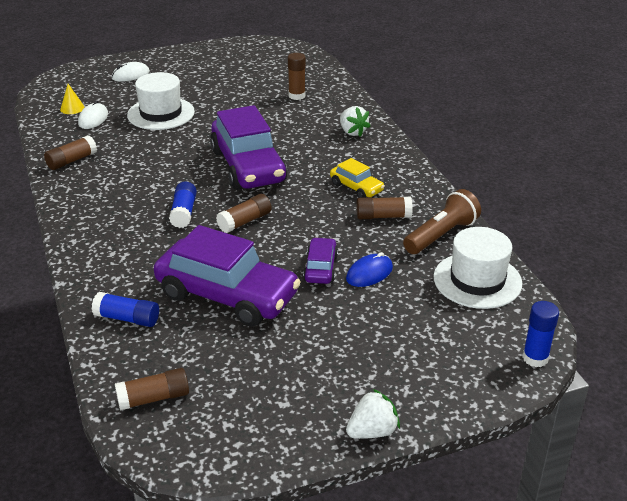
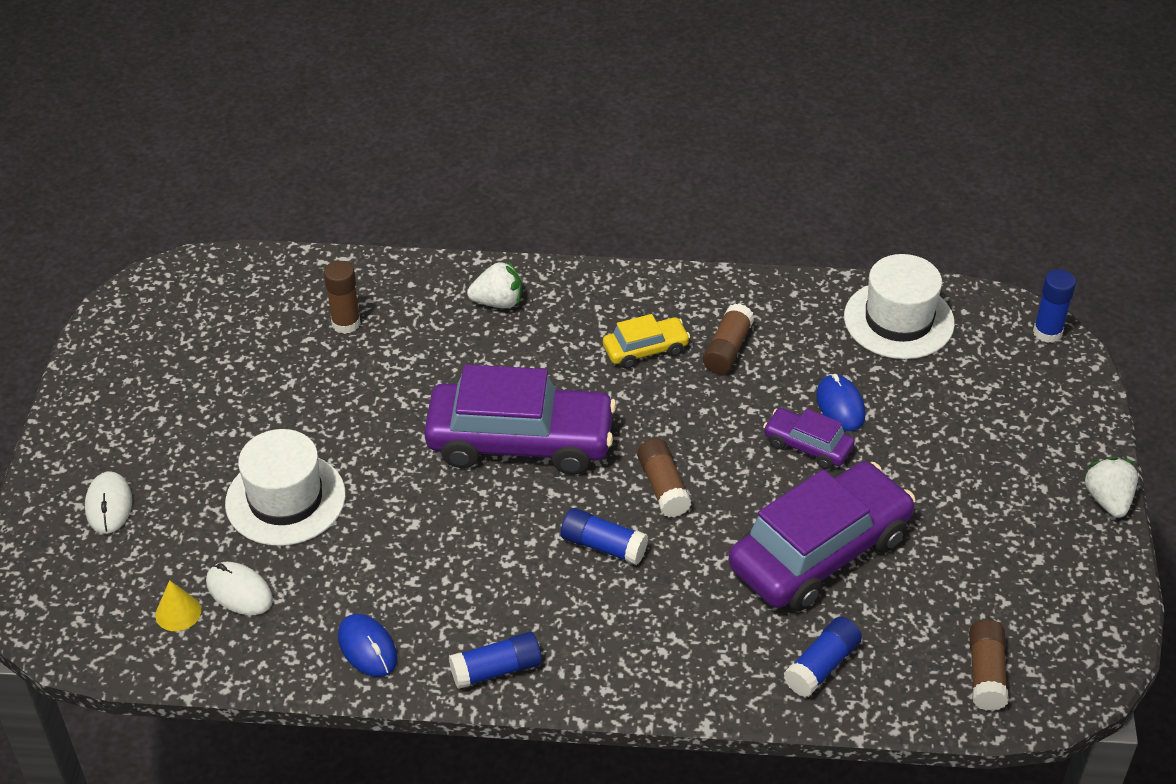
camera: 65 degrees left, 10 degrees up
brown glue stick [44,135,97,170] -> blue mouse [338,614,397,677]
brown flashlight [403,189,481,254] -> none
none -> blue glue stick [449,632,542,689]

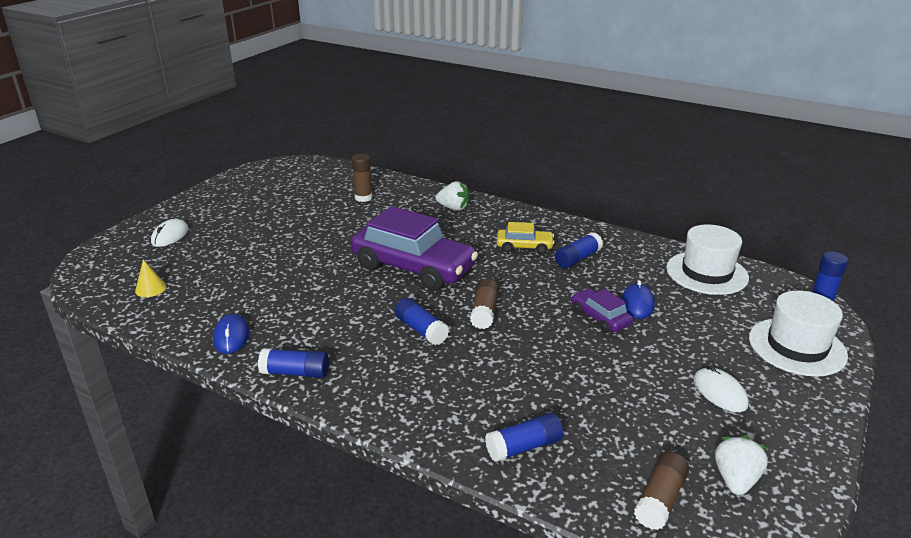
camera: 25 degrees right, 15 degrees down
white mouse [206,562,273,615] -> white mouse moved to [694,365,749,412]
white hat [225,429,346,546] -> white hat moved to [749,291,848,377]
brown glue stick [703,303,754,374] -> blue glue stick [555,232,603,269]
purple car [729,461,916,611] -> none
white strawberry [1083,457,1138,518] -> white strawberry moved to [715,436,768,495]

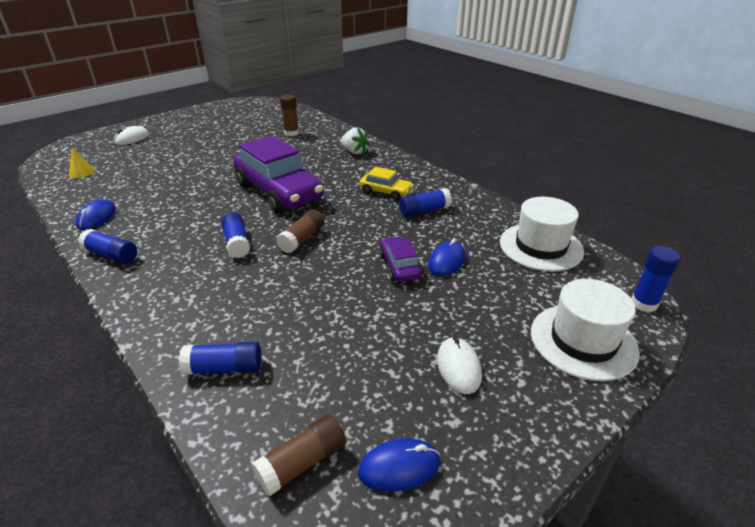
camera: 20 degrees right, 5 degrees up
white strawberry [715,436,768,495] -> blue mouse [358,438,440,492]

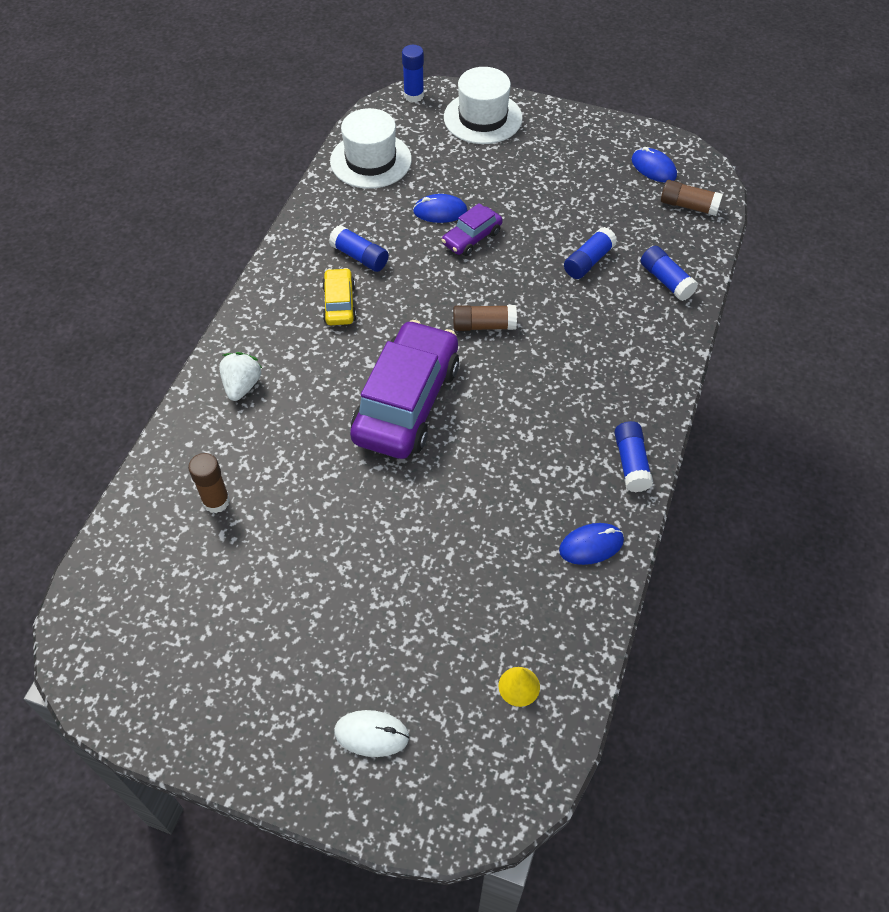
camera: 120 degrees left, 20 degrees up
blue glue stick [221,212,250,258] -> blue glue stick moved to [564,227,617,279]
white mouse [437,336,482,394] -> none

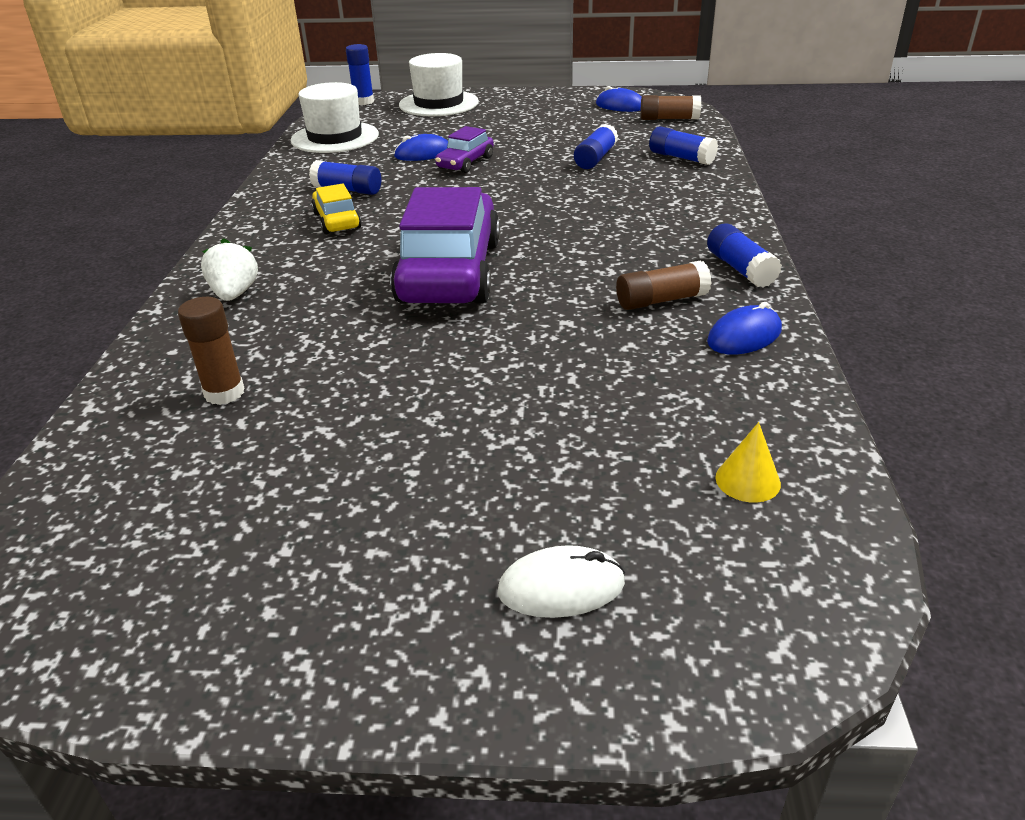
camera: 15 degrees left, 20 degrees down
brown glue stick [453,305,517,331] -> brown glue stick moved to [616,260,712,310]

